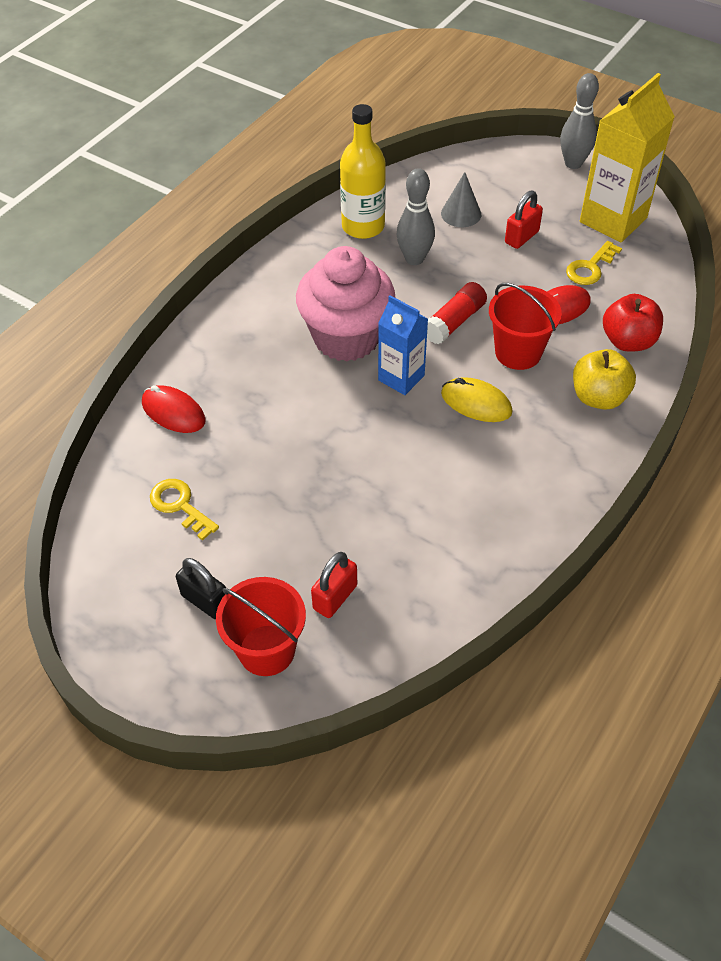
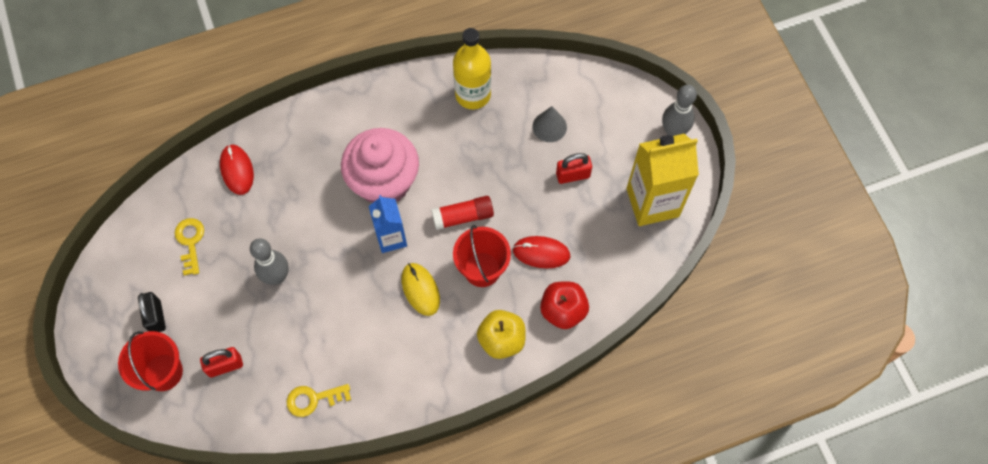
camera: 35 degrees right, 15 degrees up
grey bowling pin [397,168,435,265] -> grey bowling pin moved to [250,238,289,285]
yellow key [566,241,622,285] -> yellow key moved to [287,384,351,417]

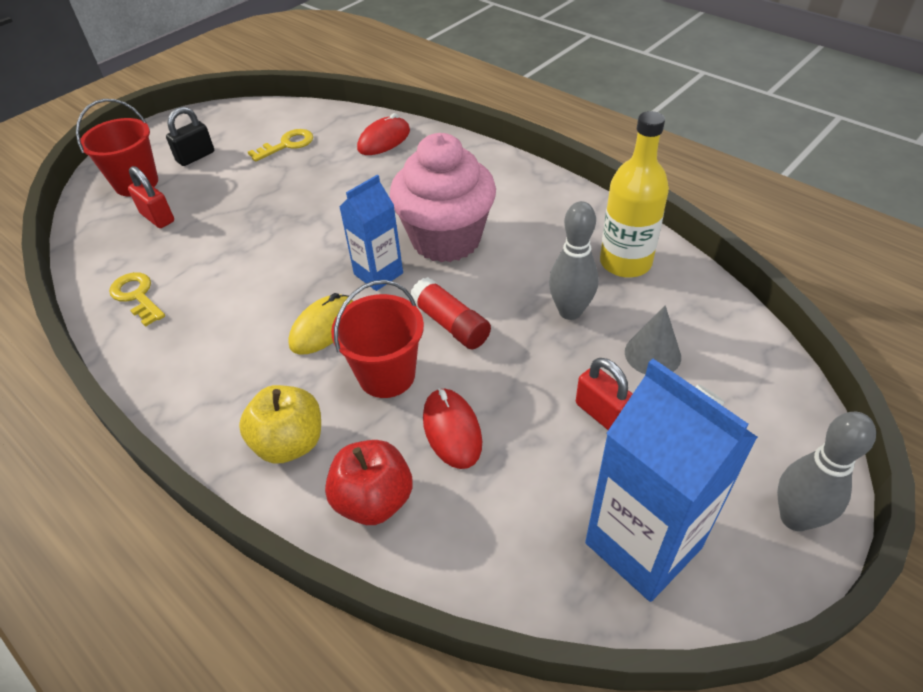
camera: 65 degrees right, 20 degrees down
grey bowling pin [250,238,289,285] -> grey bowling pin moved to [549,201,599,320]
yellow carton [626,134,699,226] -> blue carton [585,359,758,602]

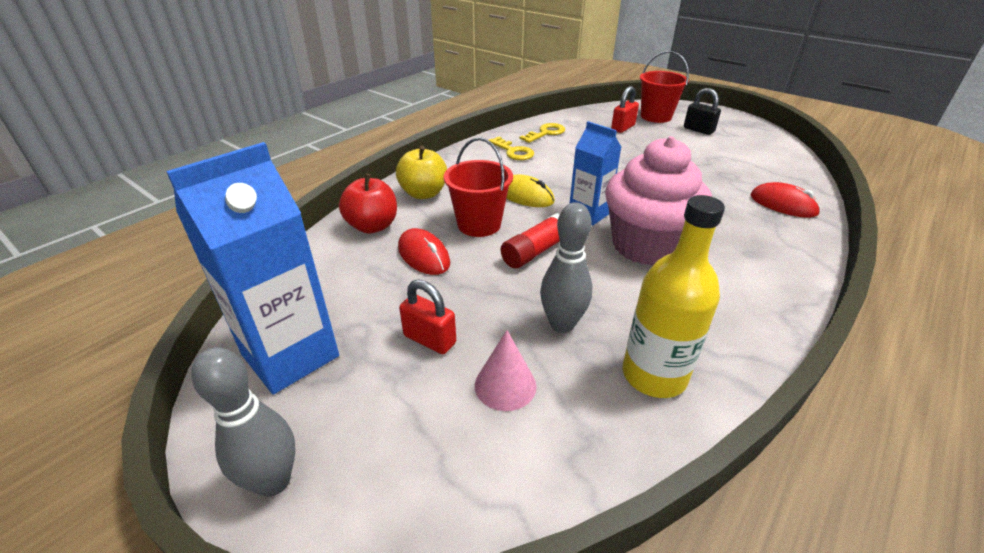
camera: 85 degrees right, 10 degrees down
yellow key [248,129,313,162] -> yellow key moved to [489,137,534,160]
red mouse [423,388,482,469] -> red mouse turned 75 degrees clockwise [398,228,450,275]
red padlock [576,358,633,430] -> red padlock turned 75 degrees clockwise [399,280,456,354]
grey cone [625,305,681,374] -> pink cone [475,330,536,411]

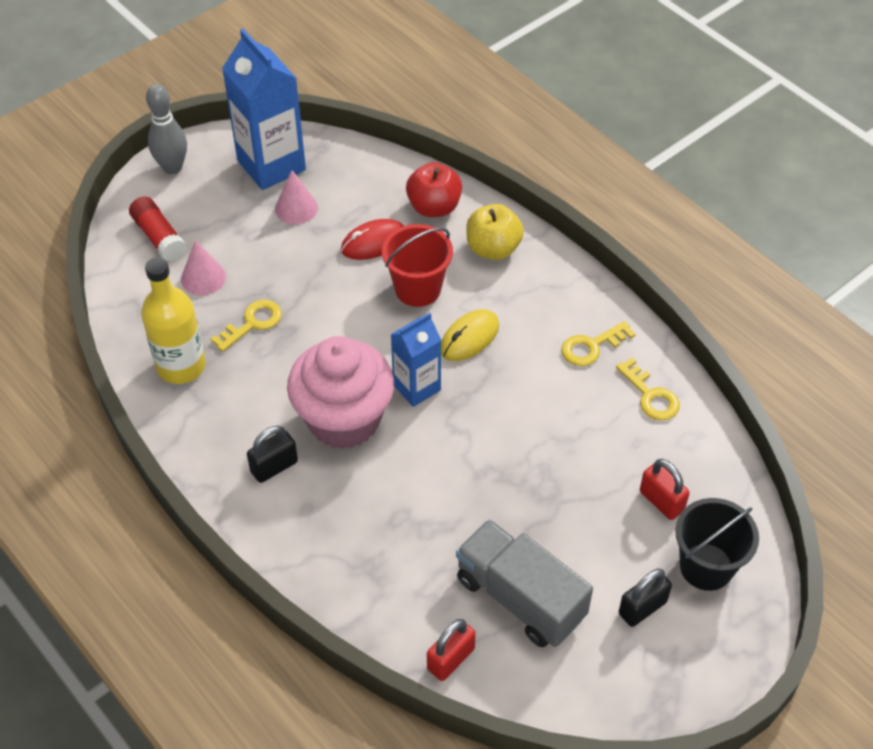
camera: 100 degrees right, 15 degrees up
red padlock [399,280,456,354] -> red padlock moved to [427,619,476,681]
red glue stick [501,213,560,268] -> red glue stick moved to [129,196,186,261]
grey bowling pin [540,202,592,333] -> yellow key [211,300,282,352]
red bucket [640,51,689,123] -> black bucket [675,498,759,591]
red mouse [751,182,821,218] -> none
none -> black padlock [247,426,298,483]
none -> pink cone [275,170,318,224]
none -> grey truck [456,519,593,647]

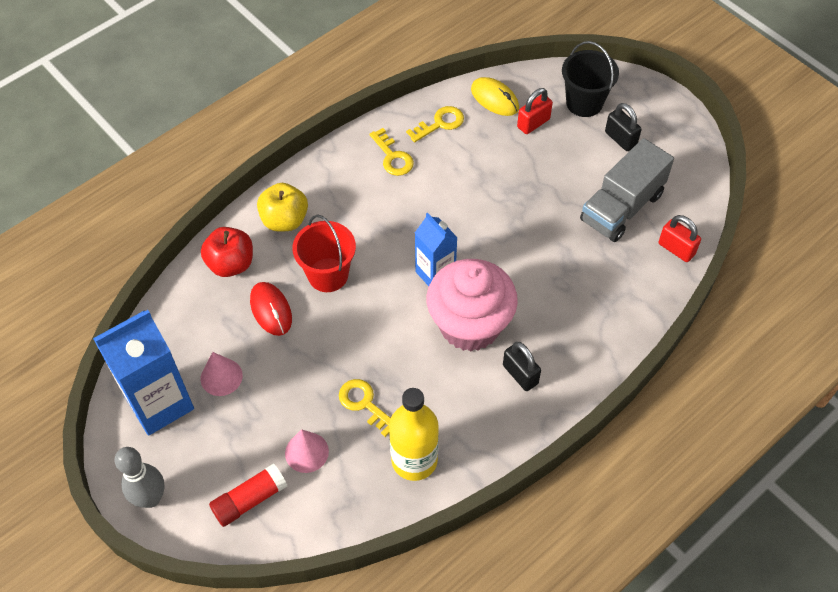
camera: 90 degrees left, 5 degrees up
yellow mouse [441,309,499,361] -> yellow mouse moved to [471,77,519,116]

